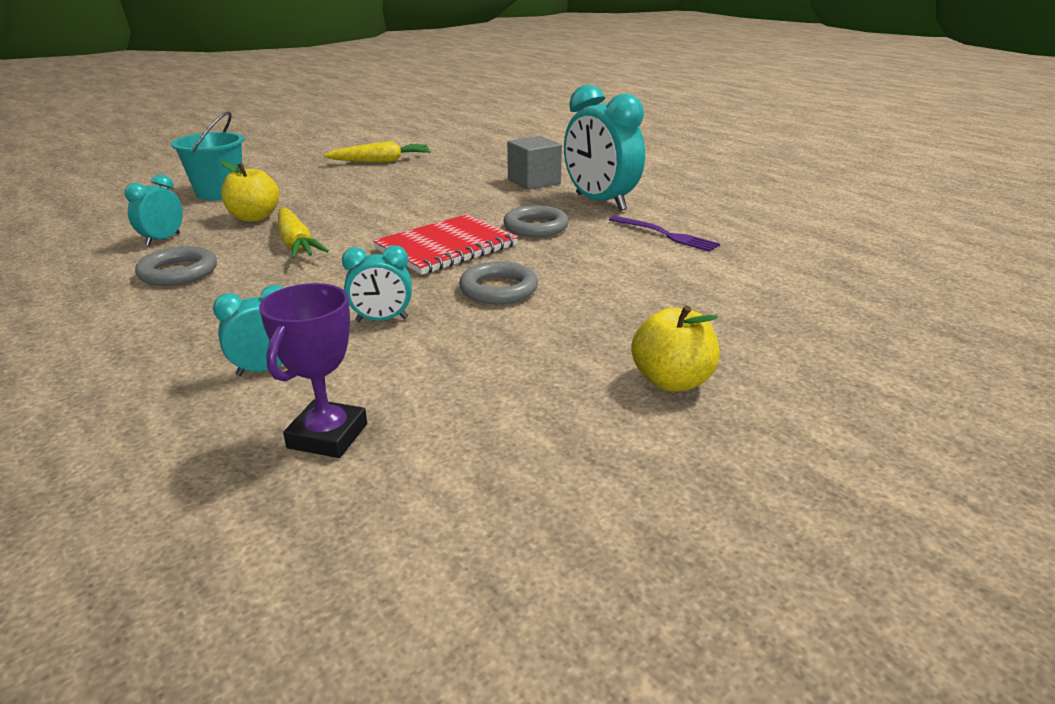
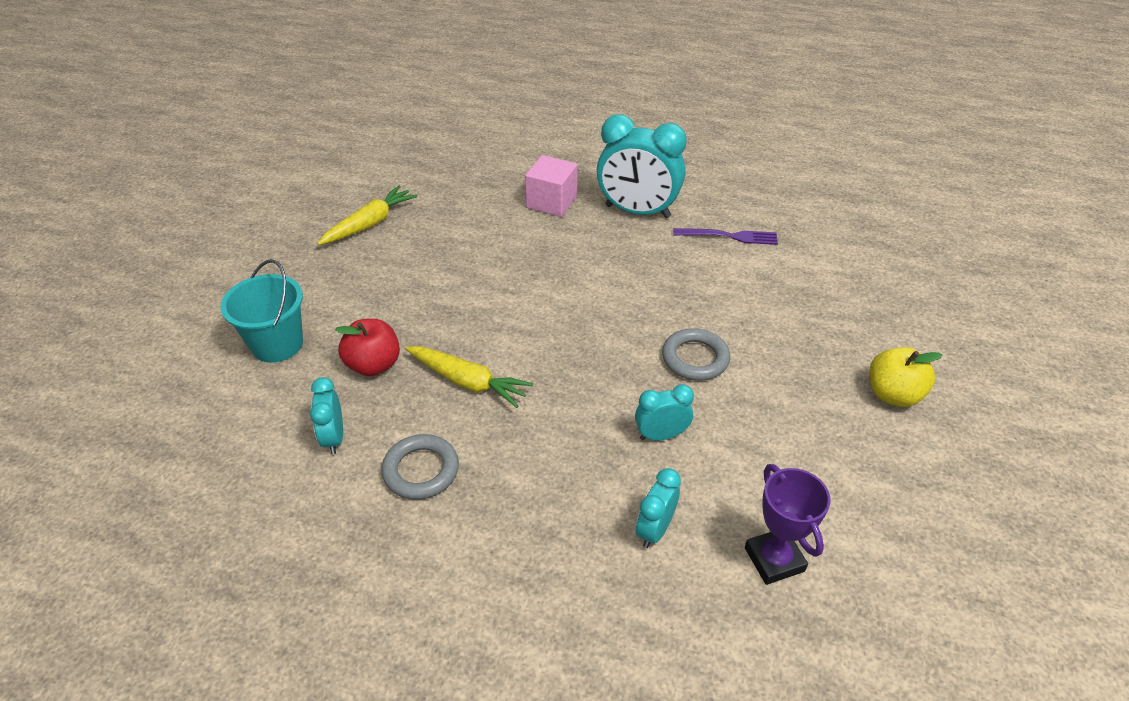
camera: 35 degrees left, 15 degrees up
yellow apple [220,161,279,222] -> red apple [335,319,400,376]
turquoise clock [342,245,412,322] -> turquoise clock turned 150 degrees counterclockwise [635,384,694,440]
red notebook [373,214,518,275] -> none
grey ring [503,205,569,237] -> none
grey cube [507,136,562,190] -> pink cube [525,155,578,217]

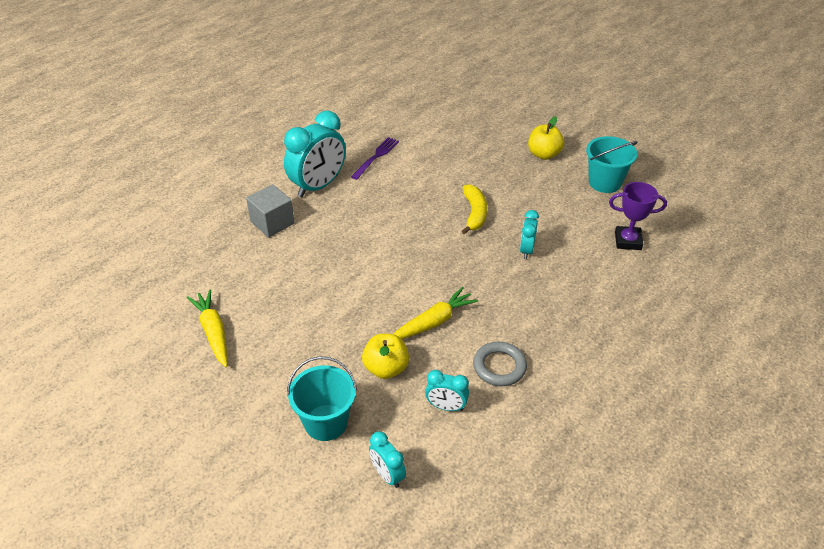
camera: 65 degrees left, 0 degrees up
red apple [335,319,400,376] -> yellow apple [362,334,409,379]
pink cube [525,155,578,217] -> grey cube [246,184,295,238]
turquoise clock [636,468,681,548] -> turquoise clock moved to [369,432,406,488]
grey ring [662,328,730,381] -> yellow banana [462,184,487,235]
none -> turquoise bucket [586,136,638,193]

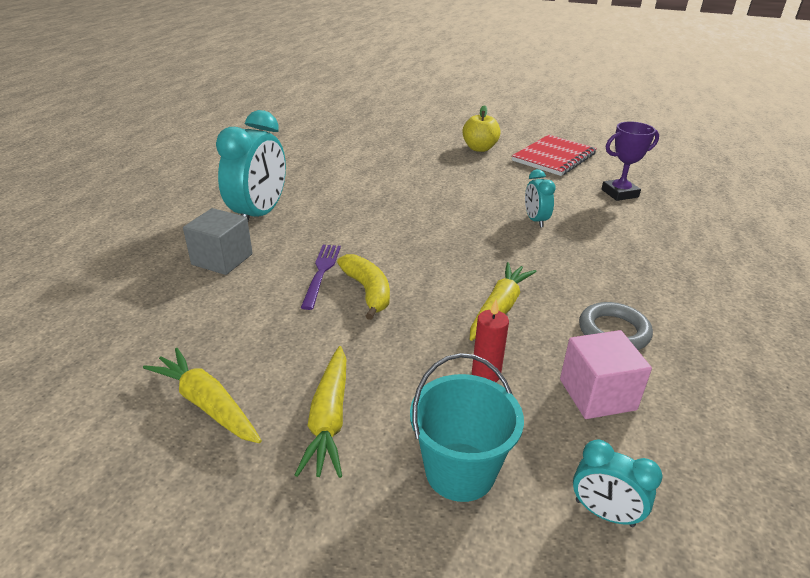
camera: 25 degrees left, 10 degrees down
purple fork [351,137,399,180] -> purple fork moved to [301,245,341,310]
yellow apple [362,334,409,379] -> red candle [472,300,509,382]
turquoise clock [425,370,469,411] -> pink cube [560,330,652,419]
yellow banana [462,184,487,235] -> yellow banana moved to [337,254,390,320]
turquoise bucket [586,136,638,193] -> red notebook [512,135,597,176]
none -> yellow carrot [295,346,346,478]

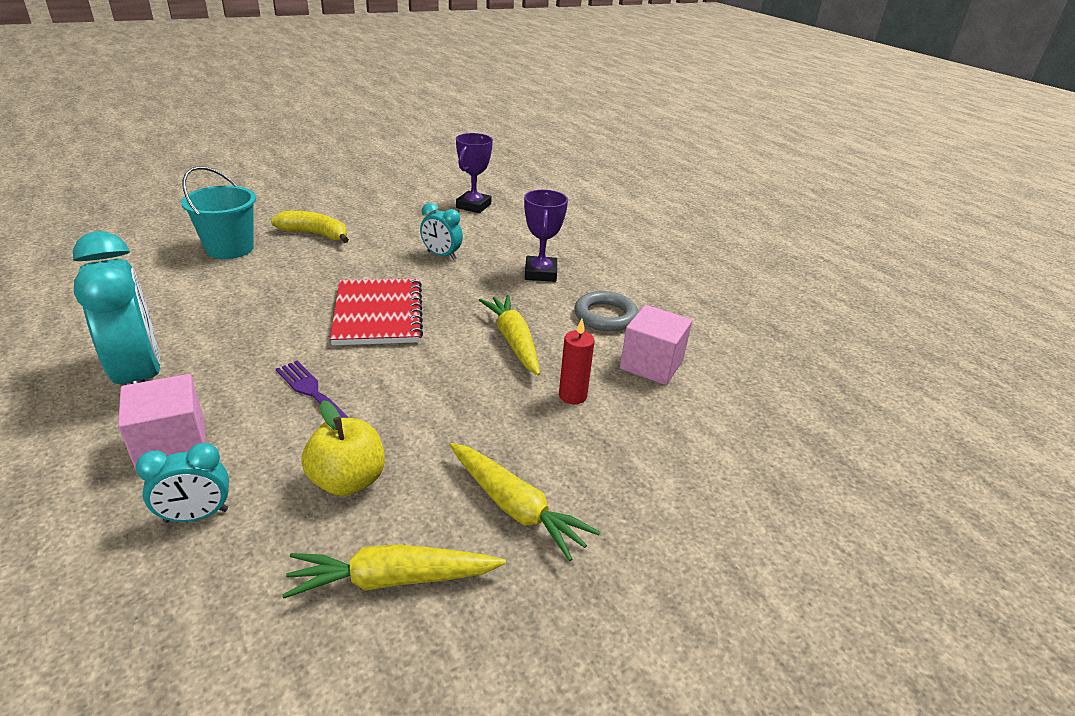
camera: 50 degrees left, 0 degrees up
grey cube [183,208,253,275] -> pink cube [118,374,206,470]
yellow banana [337,254,390,320] -> yellow banana moved to [271,211,349,243]
turquoise bucket [410,353,524,502] -> turquoise bucket moved to [181,166,256,259]
yellow apple [463,105,501,152] -> yellow apple moved to [301,400,385,496]
red notebook [512,135,597,176] -> red notebook moved to [330,278,423,345]
turquoise clock [573,440,662,527] -> turquoise clock moved to [136,443,229,523]
none -> purple trophy [524,190,568,282]

